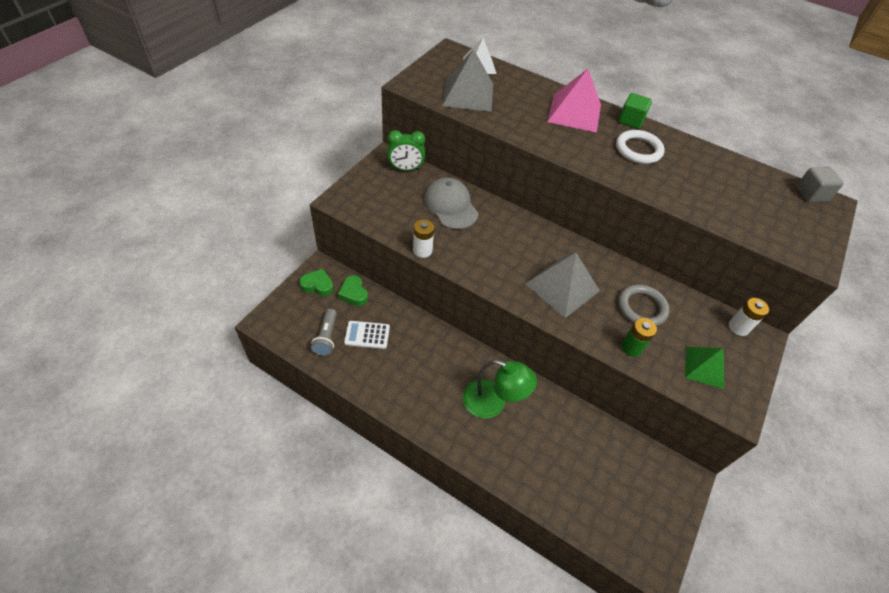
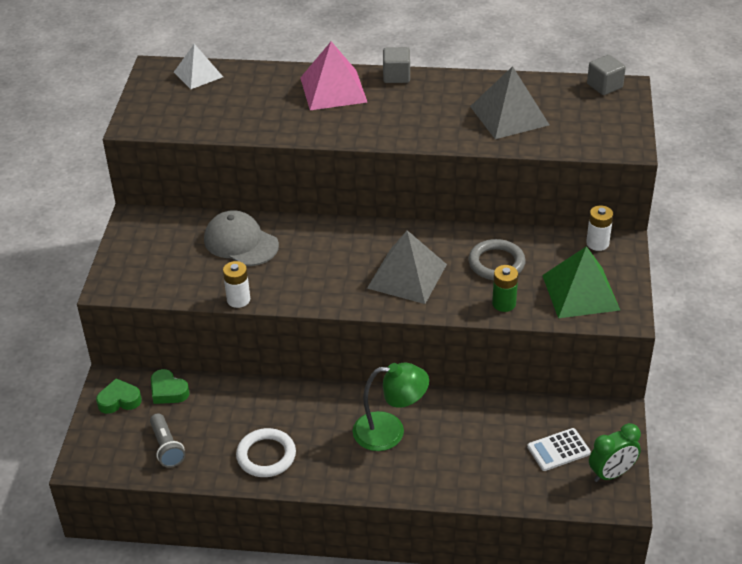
camera: 20 degrees left, 10 degrees down
white calculator [344,321,390,349] -> white calculator moved to [527,428,591,471]
green clock [387,130,425,171] -> green clock moved to [589,423,641,482]
grey pyramid [442,49,493,112] -> grey pyramid moved to [470,66,549,139]
white ring [616,130,665,164] -> white ring moved to [236,428,296,477]
green cube [618,93,652,129] -> grey cube [383,47,410,83]
green pyramid [685,347,724,389] -> green pyramid [542,246,620,318], size x1.54

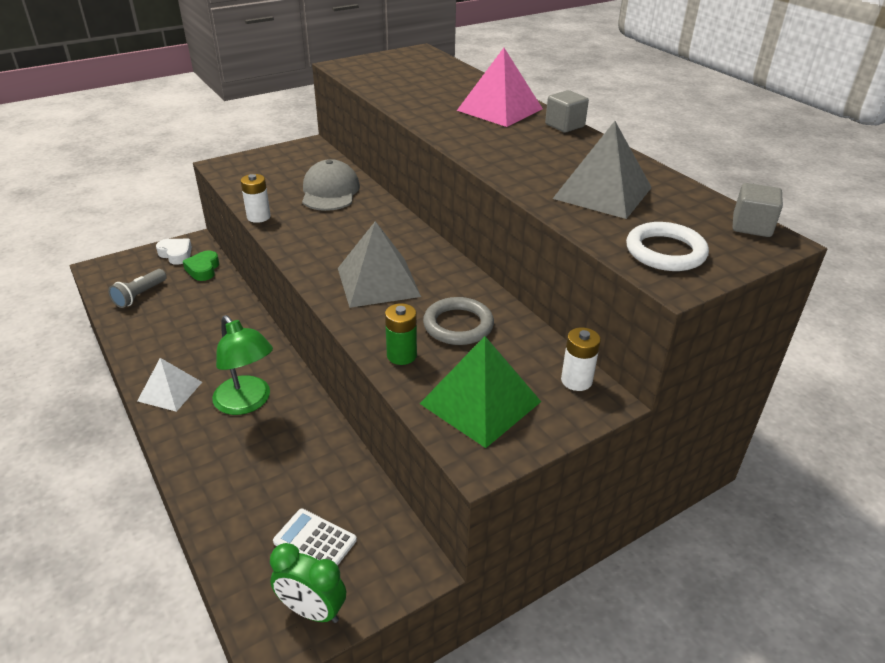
camera: 50 degrees right, 5 degrees down
green heart [96,378,142,414] -> white heart [156,239,192,265]
white pyramid [174,44,223,89] -> white pyramid moved to [137,358,202,412]
white ring [236,428,296,477] -> white ring moved to [626,222,709,271]

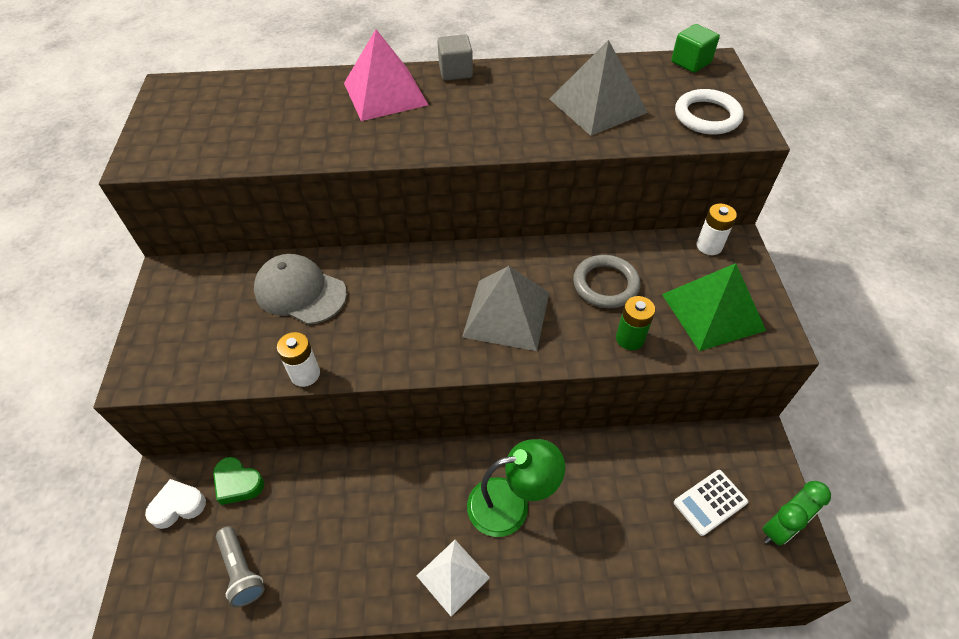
camera: 60 degrees left, 15 degrees up
grey cube [733,183,783,237] -> green cube [671,24,720,73]

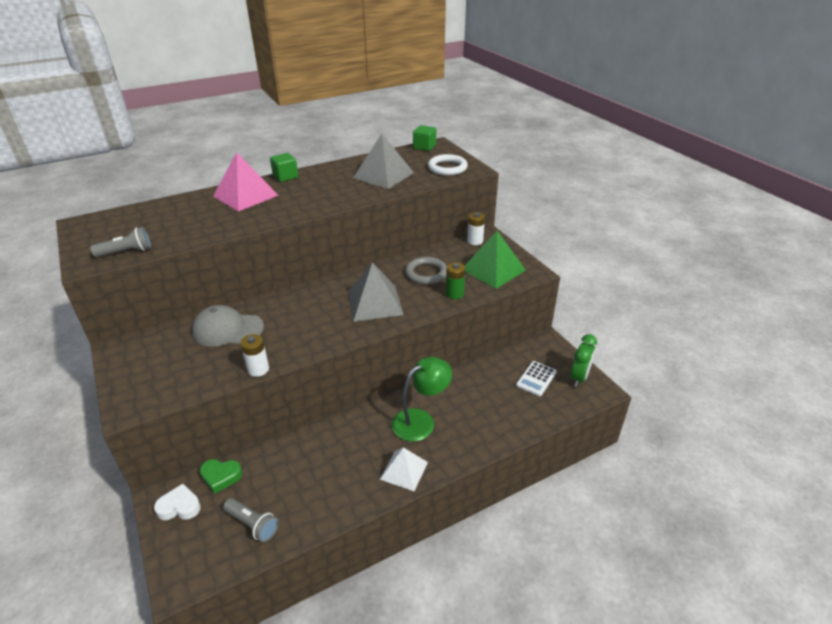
camera: 25 degrees left, 15 degrees down
white heart [145,479,206,529] -> white heart turned 45 degrees clockwise [154,484,201,520]
grey cube [437,35,473,80] -> green cube [270,153,298,182]
none -> grey flashlight [90,227,151,257]

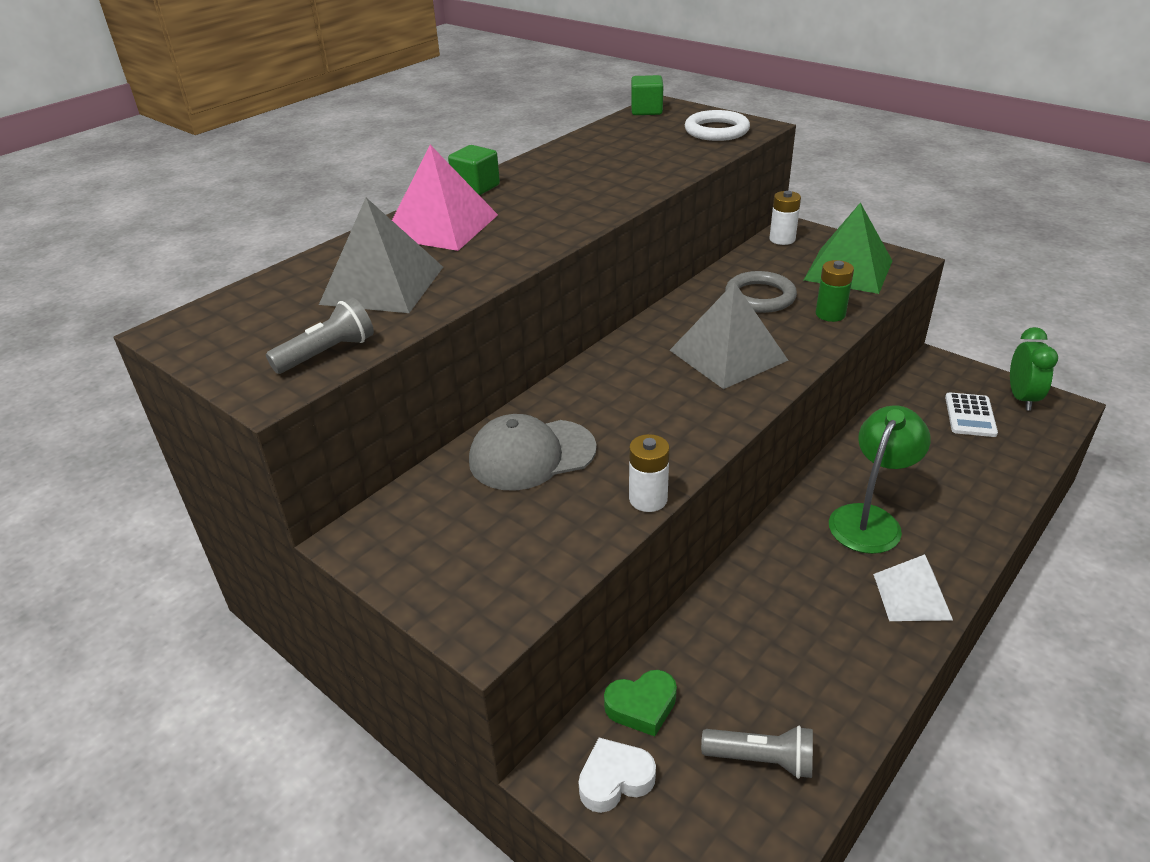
camera: 20 degrees left, 0 degrees up
grey pyramid [353,134,414,189] -> grey pyramid moved to [319,198,443,313]

